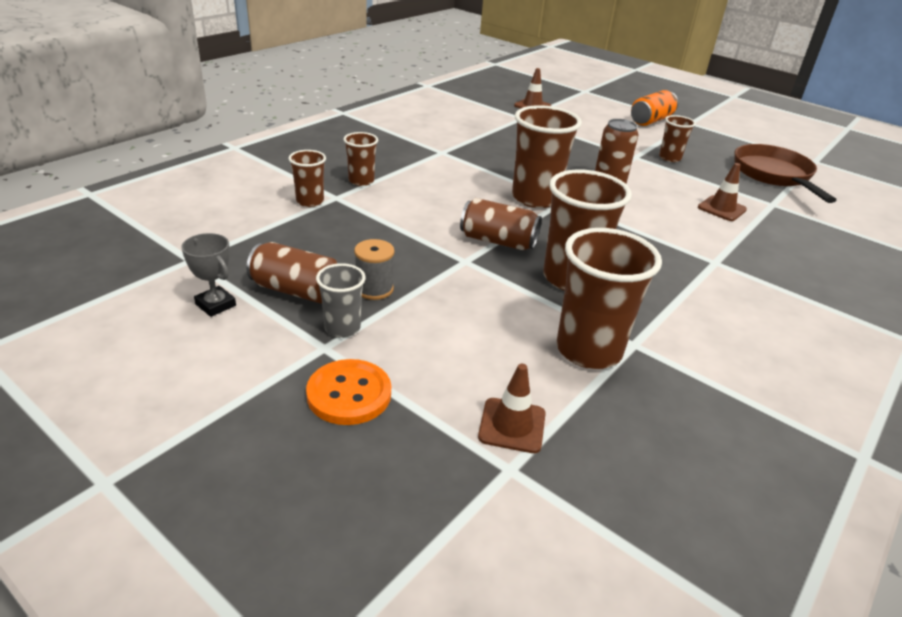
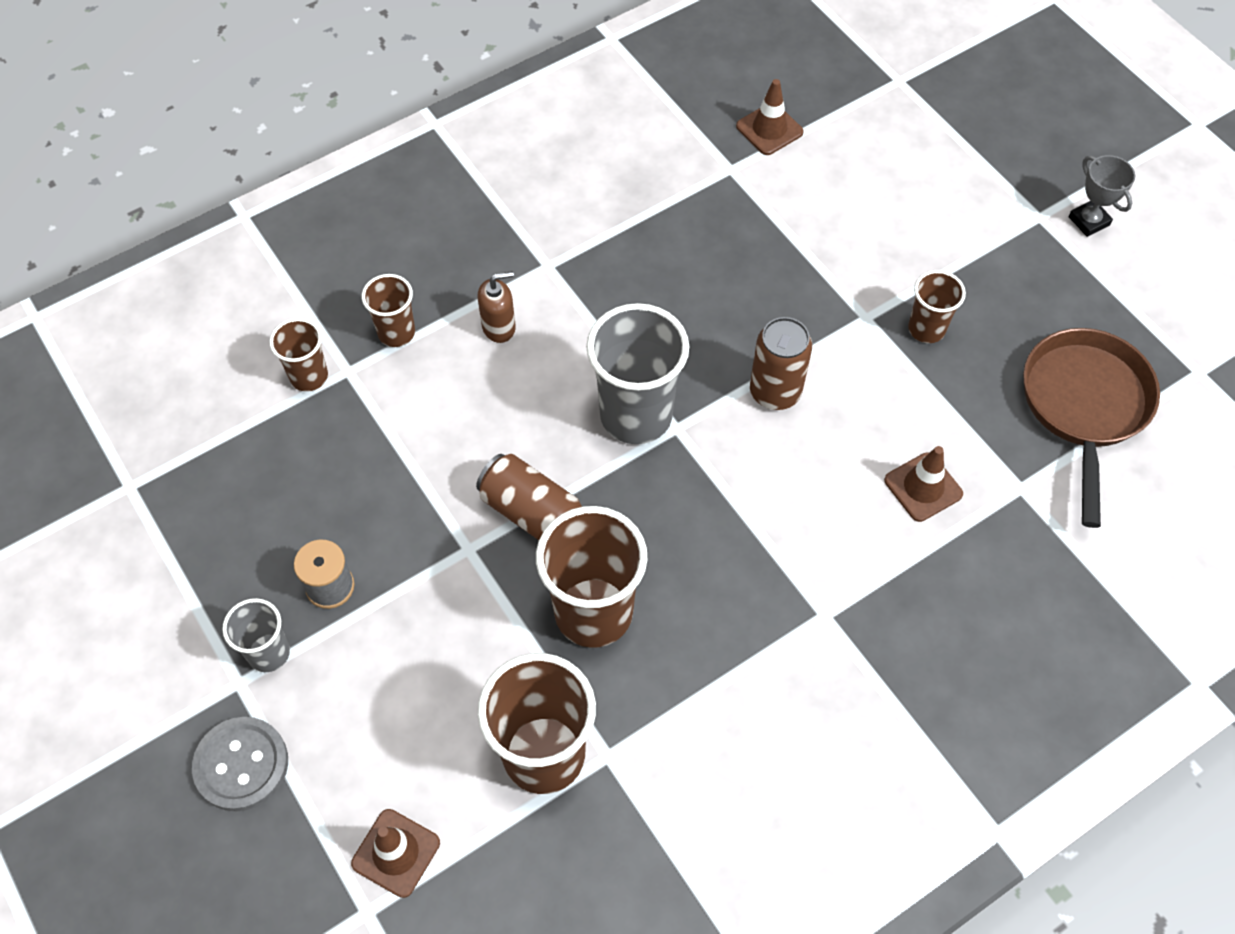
camera: 20 degrees right, 25 degrees up
grey trophy [181,233,236,317] -> grey trophy moved to [1069,155,1135,237]
brown can [246,242,337,304] -> none
orange button [306,359,391,425] -> grey button [192,717,288,811]
brown cup [512,105,582,208] -> grey cup [586,303,689,444]
orange can [631,90,678,126] -> none
none -> brown soap dispenser [478,271,516,343]

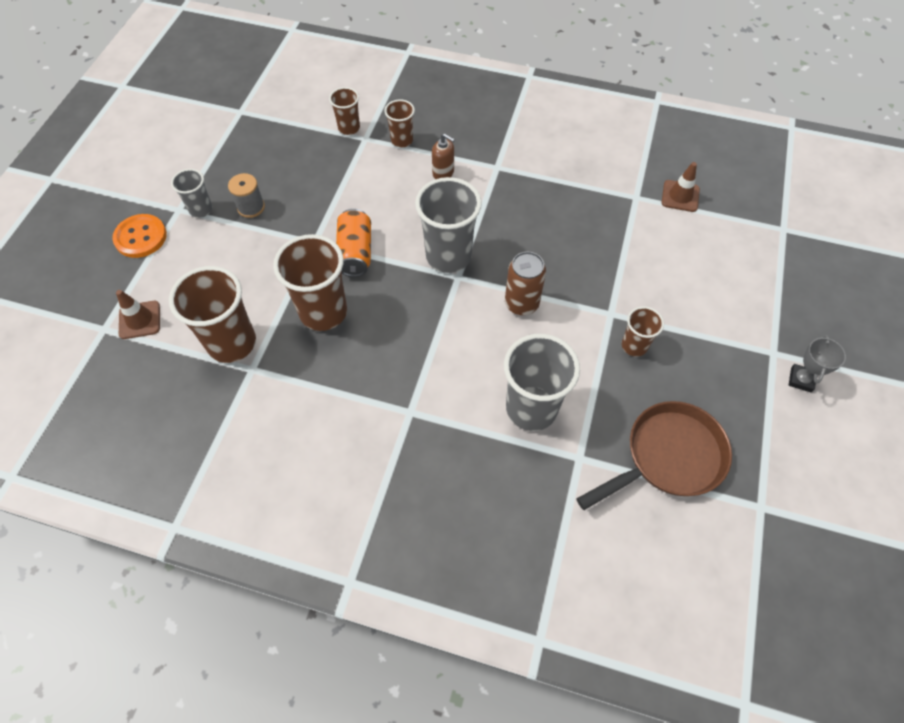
camera: 50 degrees right, 0 degrees up
grey button [192,717,288,811] -> orange button [112,214,167,258]
brown can [476,454,582,540] -> orange can [336,209,371,277]
brown traffic cone [884,446,963,522] -> grey cup [504,334,580,431]

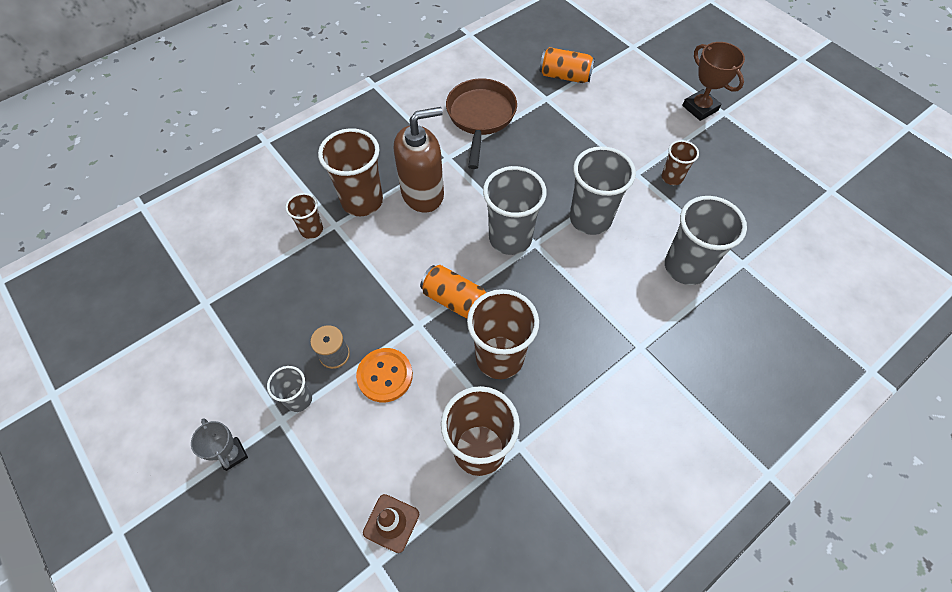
camera: 55 degrees left, 0 degrees up
orange button [112,214,167,258] -> orange button moved to [356,348,413,402]
brown cup [384,99,415,147] -> brown cup [318,128,383,216], size x1.86
brown soap dispenser [432,133,455,179] -> brown soap dispenser [394,107,444,213], size x2.11
brown can [505,252,546,315] -> grey cup [570,146,636,235]
brown pan [576,401,732,510] -> brown pan moved to [446,78,517,169]
brown traffic cone [662,162,700,212] -> orange can [540,47,595,83]
grey trophy [789,335,846,392] -> grey trophy moved to [191,418,248,471]
none -> brown trophy [682,42,745,121]

